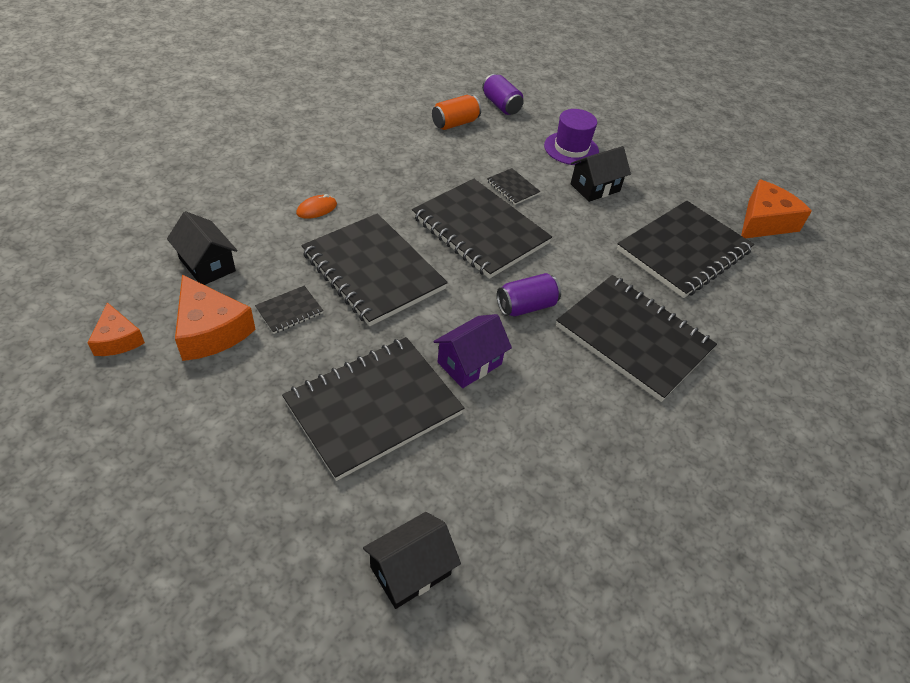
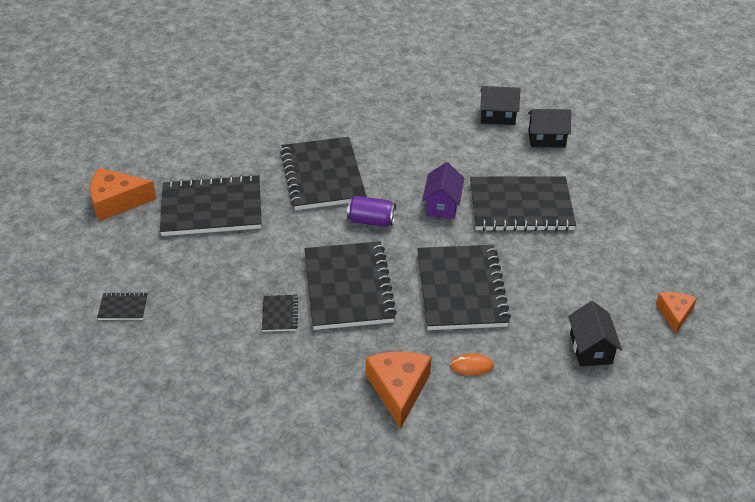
camera: 140 degrees left, 5 degrees down
orange cheese [175,275,256,361] -> orange cheese moved to [366,351,431,429]
black notebook [255,286,323,334] -> black notebook moved to [97,292,148,320]
orange can [432,95,481,130] -> none
purple house [433,314,512,388] -> purple house turned 75 degrees counterclockwise [422,162,465,219]
purple can [482,74,524,115] -> none
purple hat [544,109,599,165] -> none
black house [570,146,631,202] -> black house moved to [480,86,520,125]

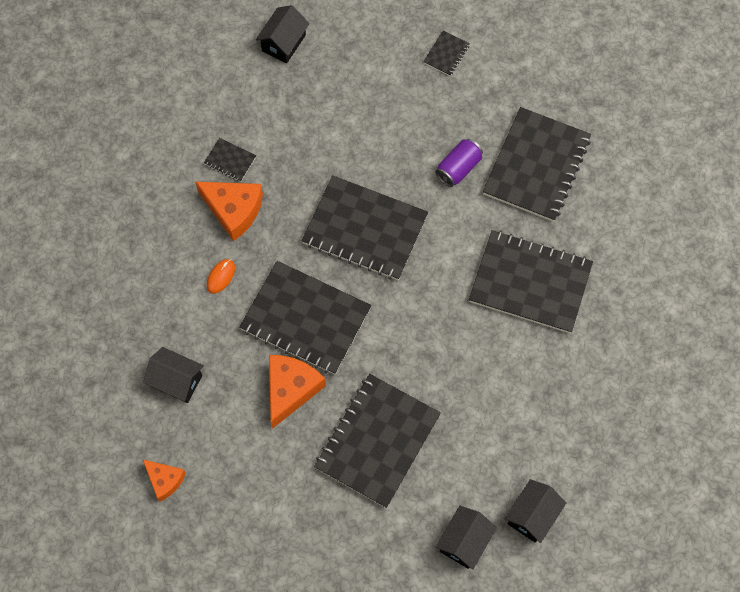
camera: 120 degrees right, 25 degrees up
orange cheese [90,168,157,221] -> orange cheese moved to [269,355,326,429]
black notebook [262,295,298,332] -> black notebook moved to [204,138,256,182]
purple can [347,196,396,227] -> purple can moved to [435,139,483,187]
purple house [422,162,465,219] -> none
none -> black house [256,5,310,63]

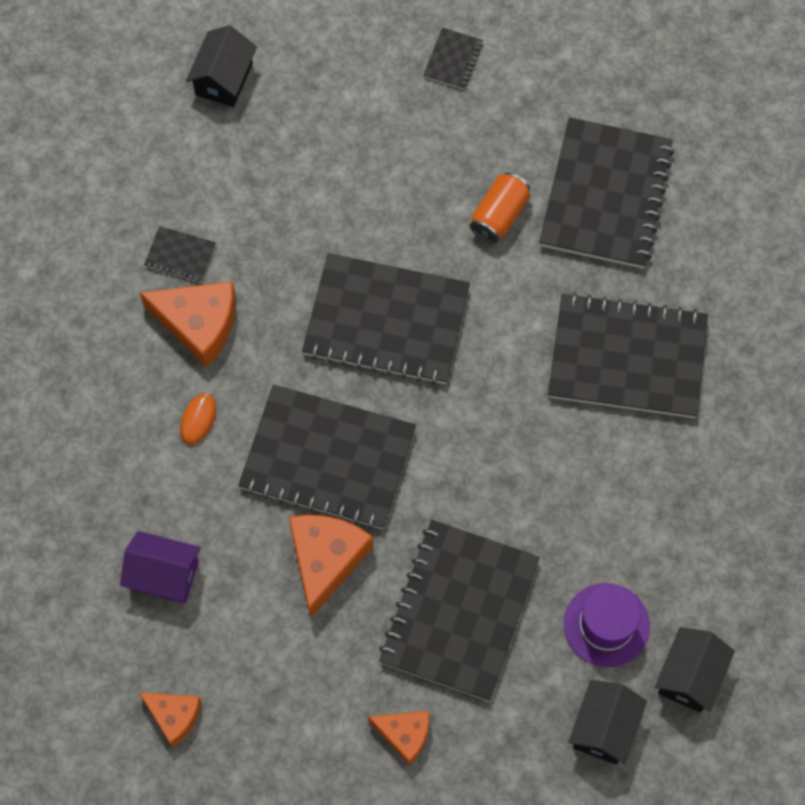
camera: 10 degrees left, 0 degrees up
black house [143,347,204,403] -> purple house [120,531,201,603]
purple can [435,139,483,187] -> orange can [470,172,530,243]
none -> orange cheese [368,711,429,766]
none -> purple hat [564,583,650,667]

